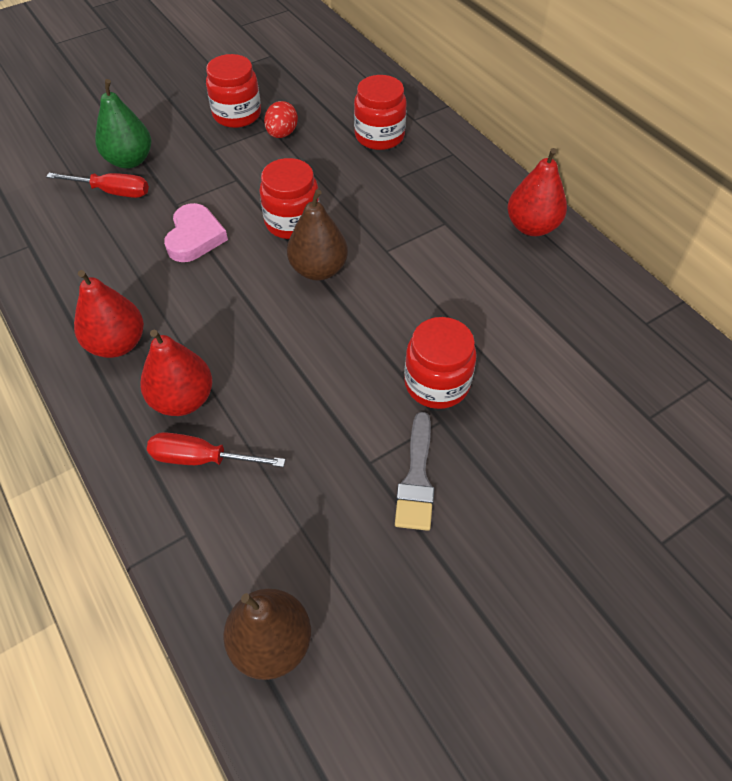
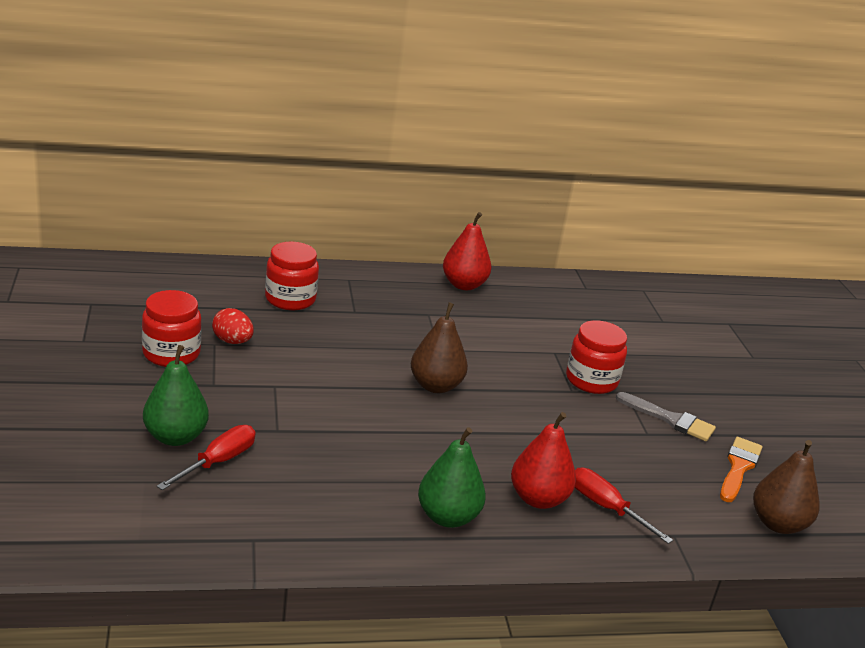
camera: 70 degrees left, 25 degrees down
red pear [74,270,144,358] -> green pear [418,427,486,528]
red screwdriver [147,432,286,467] -> red screwdriver turned 105 degrees clockwise [575,468,673,544]
pink heart [164,203,228,262] -> none
red jar [259,158,320,239] -> none
none -> orange brush [720,437,762,502]

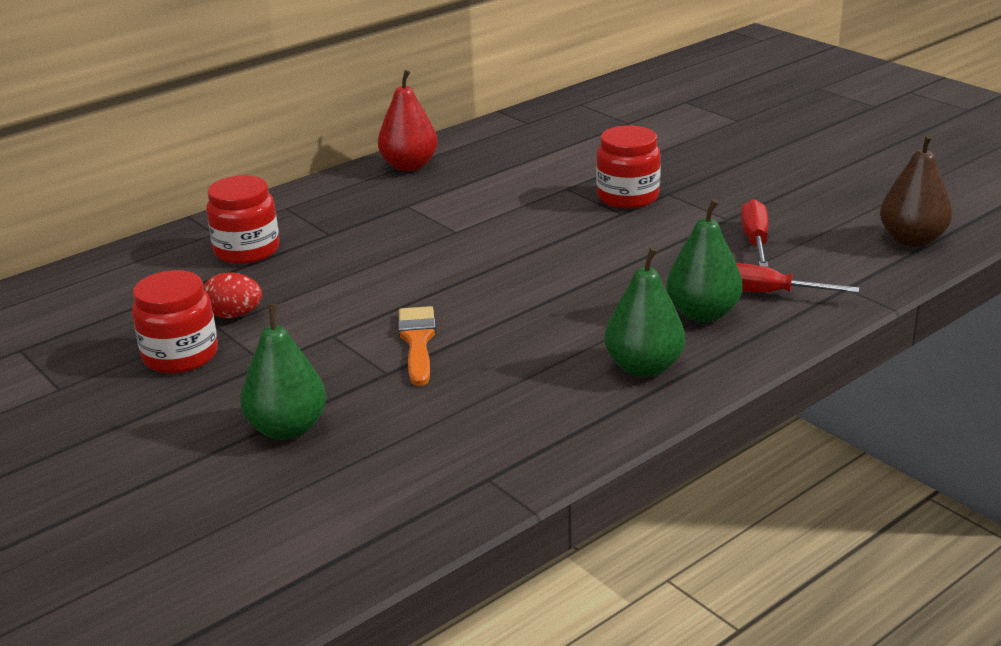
camera: 25 degrees left, 0 degrees up
red screwdriver [157,425,256,490] -> red screwdriver moved to [741,199,768,267]
brown pear [411,302,468,393] -> none
red pear [511,412,576,509] -> green pear [666,199,743,322]
grey brush [616,392,716,441] -> none
orange brush [720,437,762,502] -> orange brush moved to [398,306,436,386]

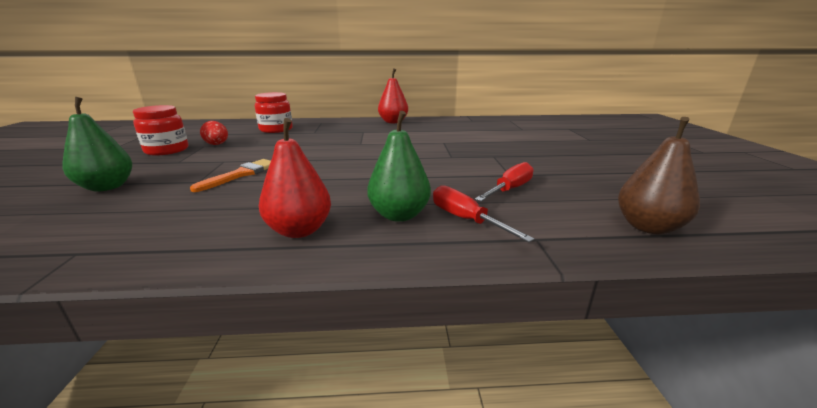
camera: 35 degrees right, 5 degrees down
red jar [596,125,661,209] -> none
green pear [604,247,685,377] -> red pear [259,118,331,238]

